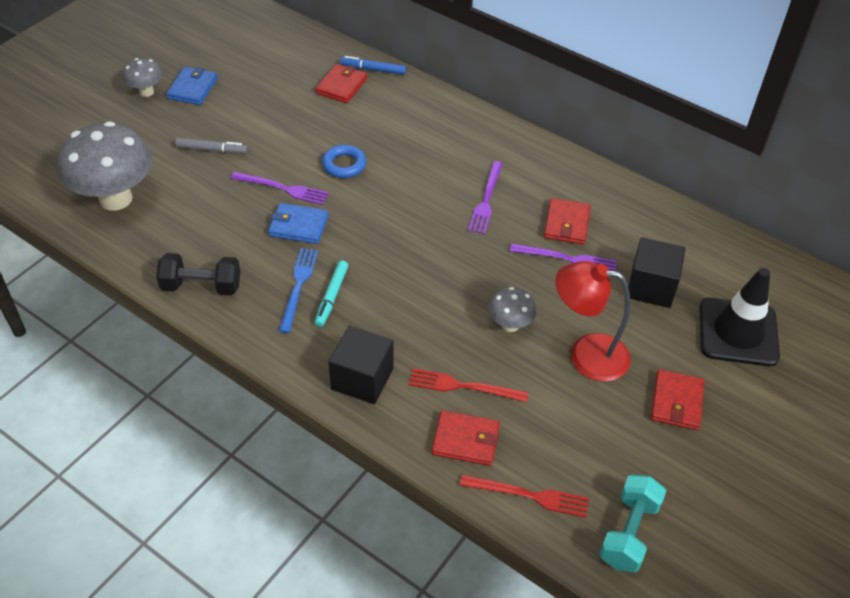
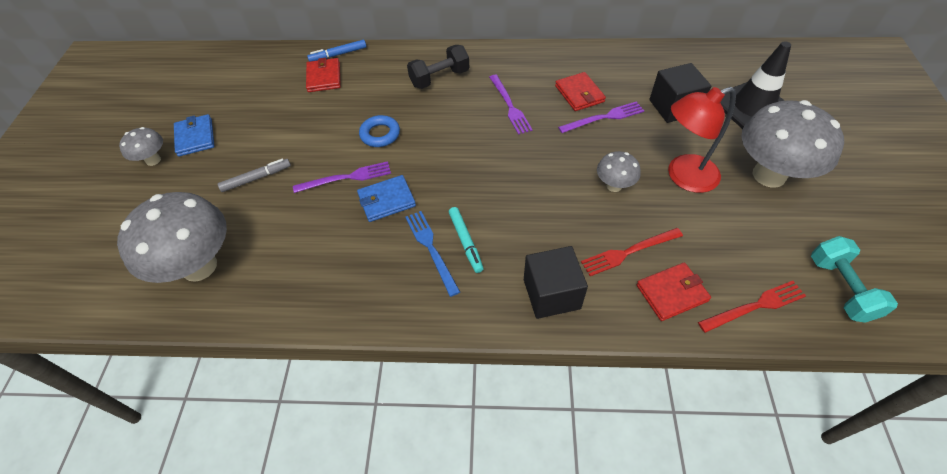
camera: 30 degrees left, 5 degrees up
black dumbbell [156,253,240,296] -> black dumbbell moved to [407,45,470,89]
red wallet [651,369,704,430] -> grey mushroom [741,100,844,188]

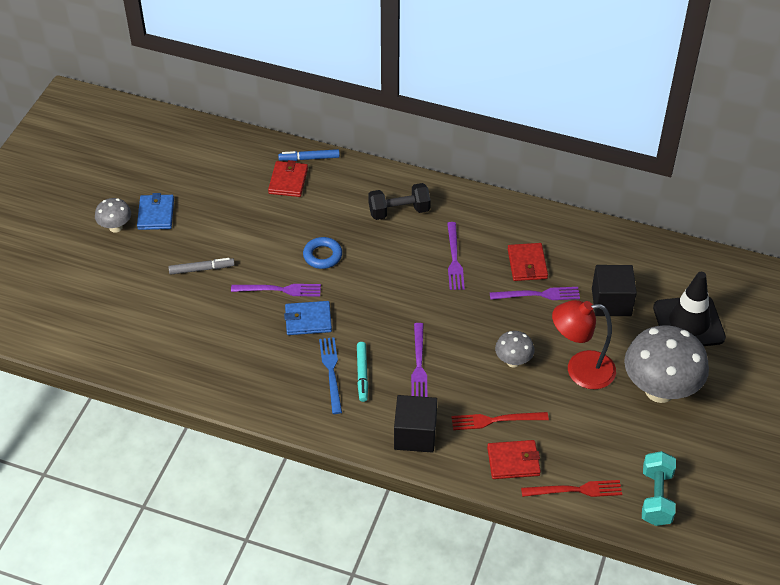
camera: 15 degrees right, 5 degrees down
grey mushroom [117,192,227,283] -> none
none -> purple fork [411,323,427,397]

